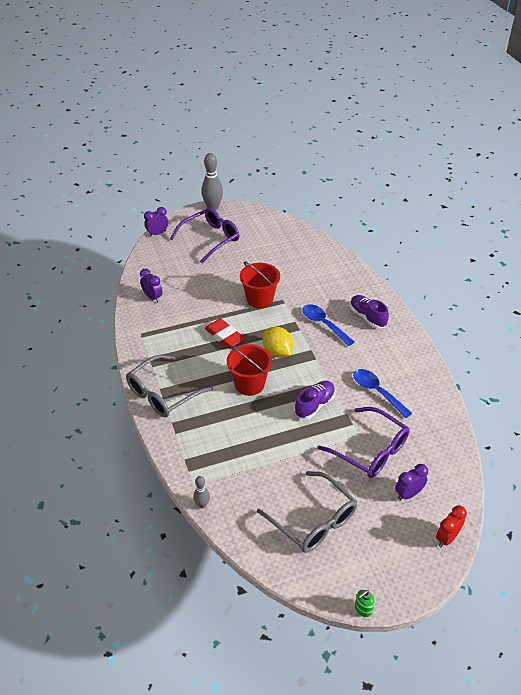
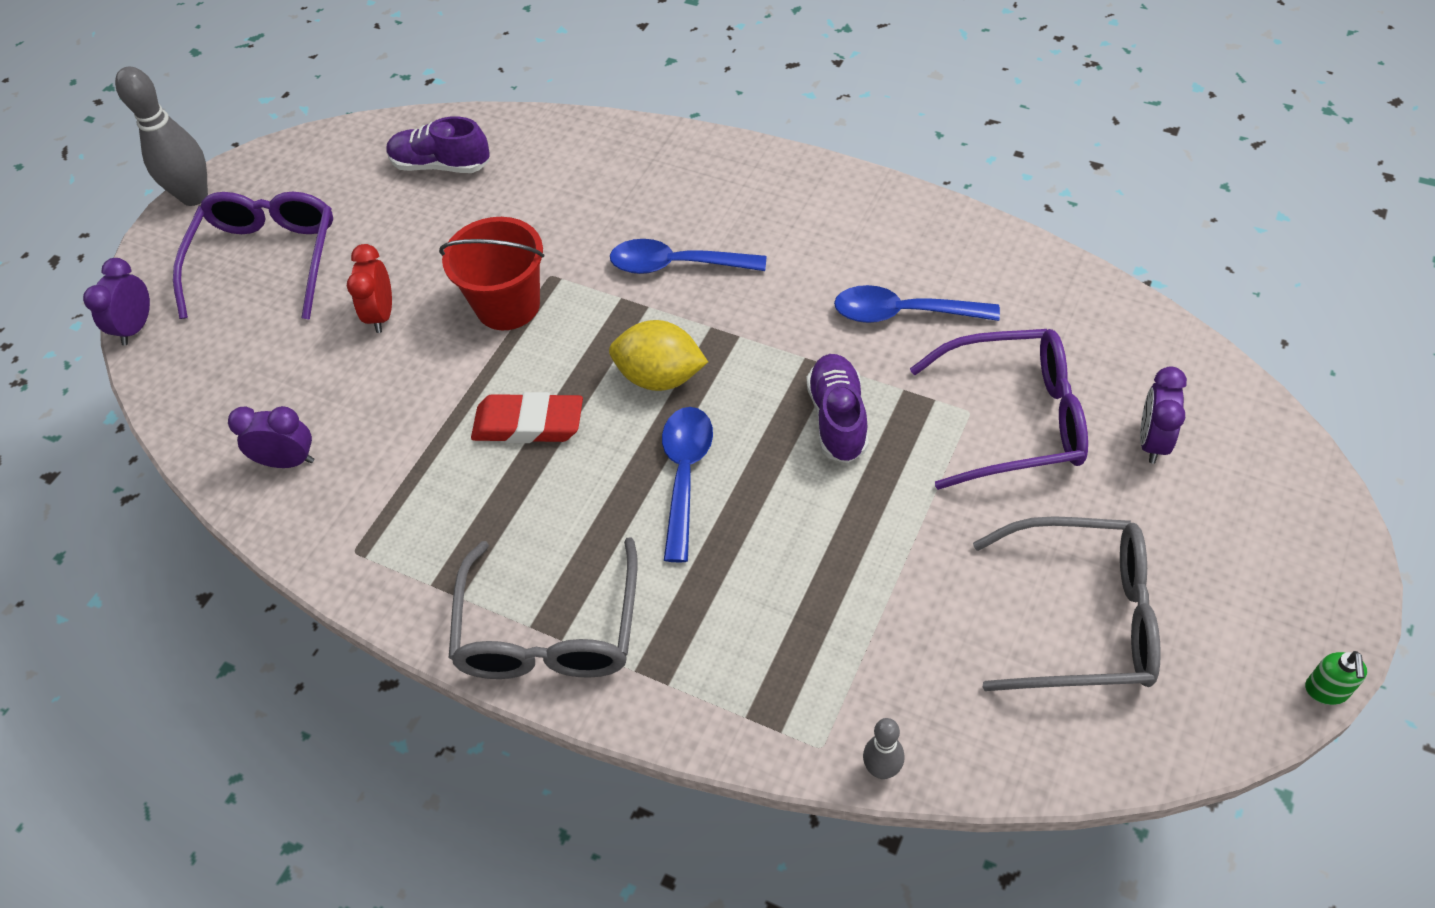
camera: 40 degrees left, 10 degrees up
red bucket [227,344,272,396] -> blue spoon [662,407,713,562]
purple shoe [350,295,389,329] -> purple shoe moved to [387,116,490,173]
red clock [436,505,467,547] -> red clock moved to [347,244,392,333]

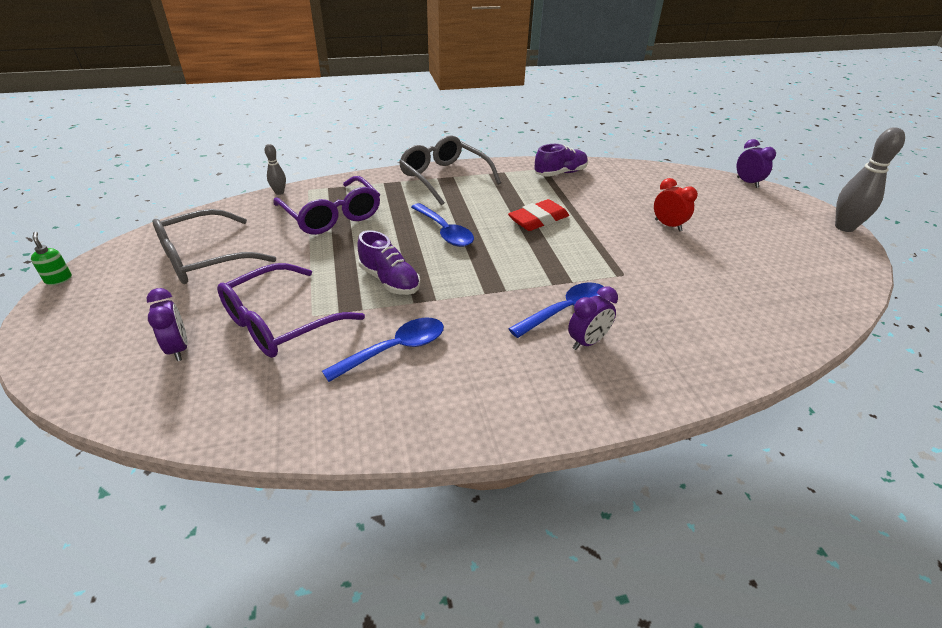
camera: 135 degrees right, 15 degrees down
purple glasses [173,192,333,320] -> purple glasses moved to [273,176,380,235]
purple clock [228,406,314,468] -> purple clock moved to [568,286,618,350]
purple shoe [387,116,490,173] -> purple shoe moved to [534,144,588,177]
red bucket [439,217,544,330] -> none
yellow lemon [609,320,708,391] -> none

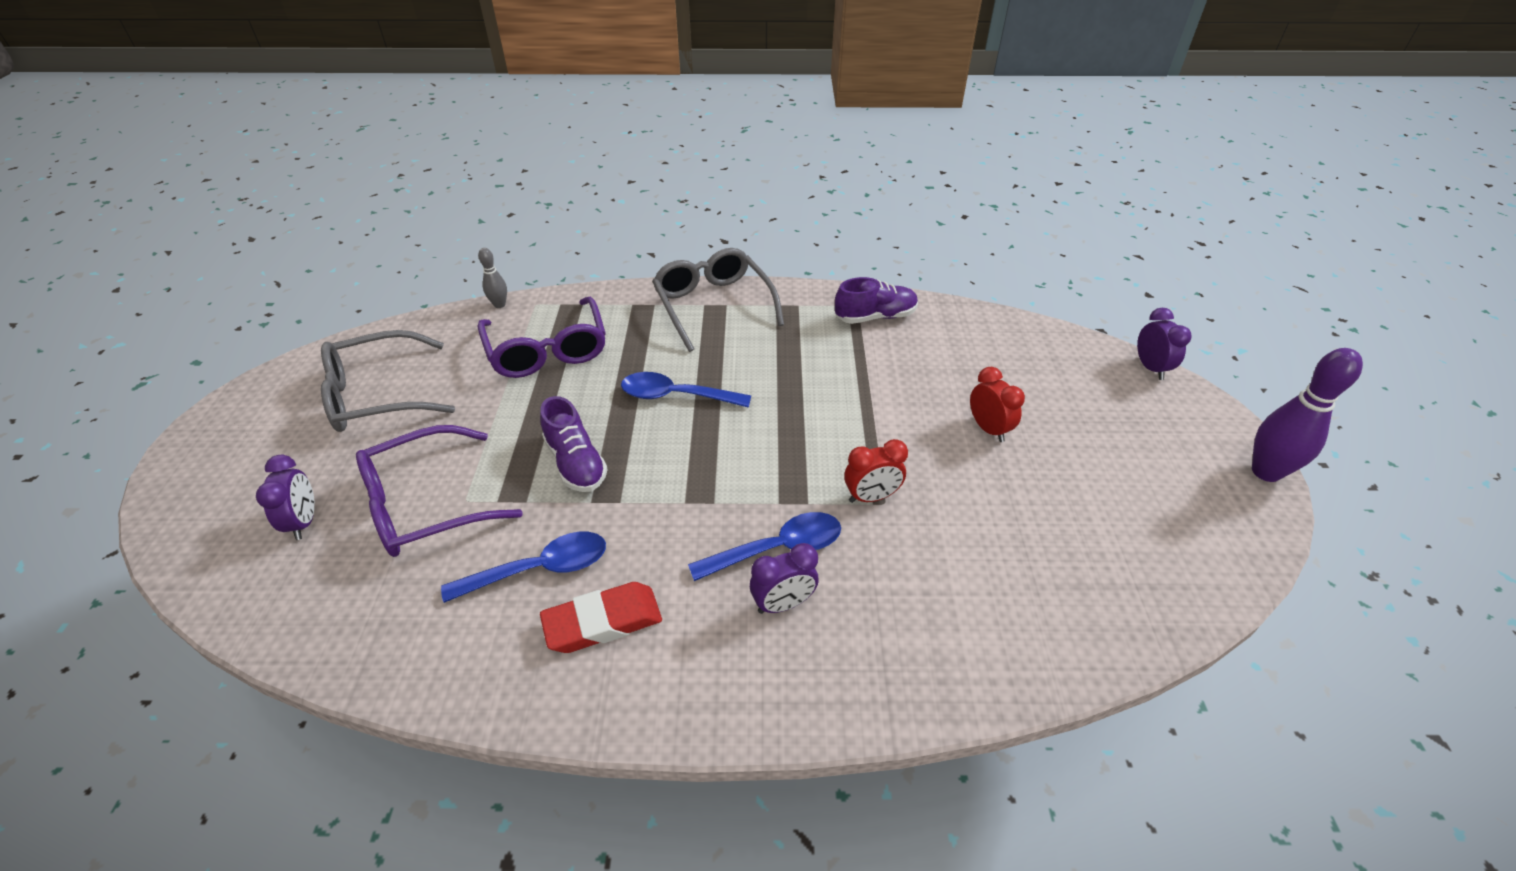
camera: 15 degrees right, 5 degrees up
green soap dispenser [31,232,72,285] -> none
blue spoon [411,203,474,247] -> blue spoon turned 120 degrees clockwise [621,372,751,408]
red eraser [508,199,569,231] -> red eraser moved to [540,582,662,653]
grey bowling pin [835,127,905,232] -> purple bowling pin [1252,348,1363,482]
none -> red clock [844,439,908,503]

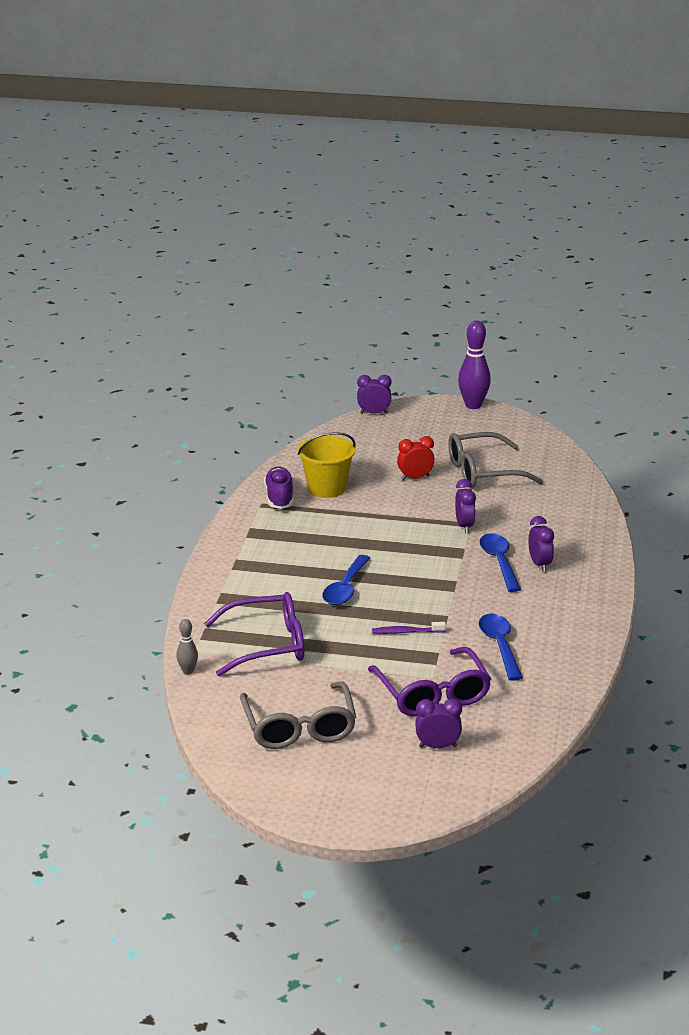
camera: 80 degrees left, 15 degrees down
purple shoe [540,396,608,492] -> purple toothbrush [372,622,446,634]
red eraser [540,582,662,653] -> none
grey glasses [652,248,784,352] -> grey glasses moved to [448,432,543,488]
red clock [844,439,908,503] -> purple clock [455,479,476,533]
none -> yellow bucket [298,432,356,498]

